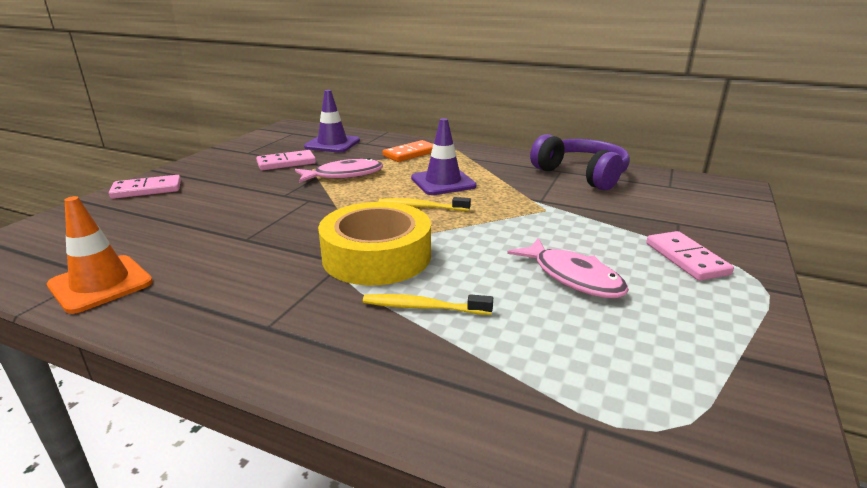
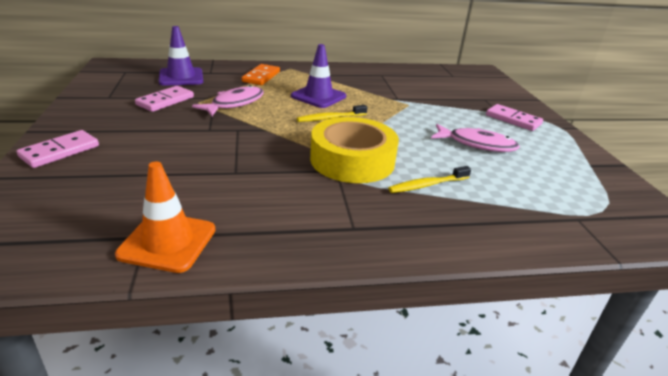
camera: 35 degrees left, 5 degrees up
purple headphones [530,134,630,190] -> none

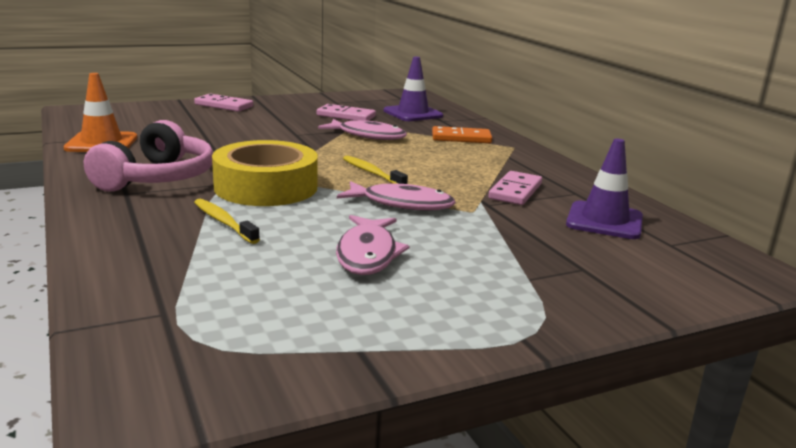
camera: 75 degrees right, 10 degrees down
purple traffic cone [291,44,346,108] -> purple traffic cone moved to [566,139,643,239]
pink domino [486,104,543,131] -> pink domino moved to [488,171,542,205]
none -> pink headphones [84,120,213,192]
none -> pink fish [337,181,456,211]

